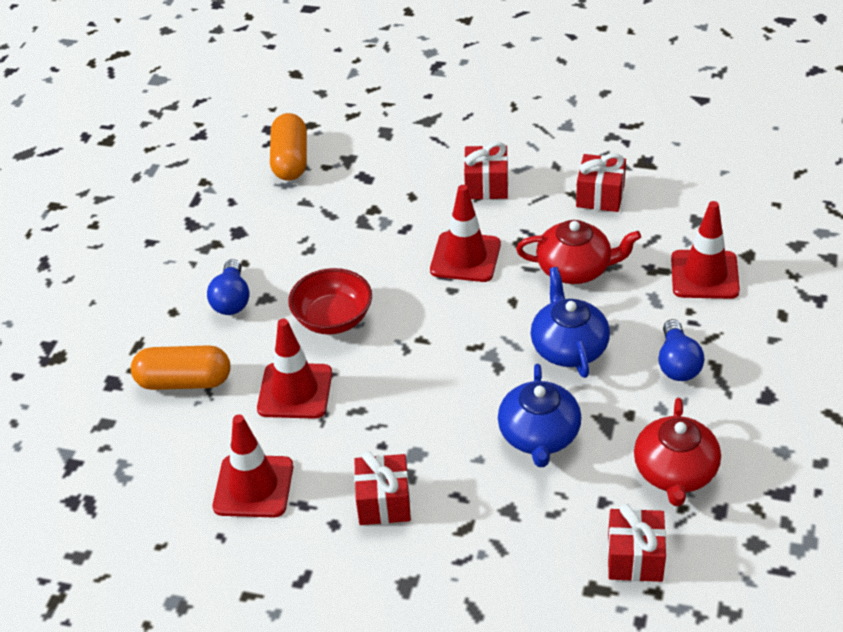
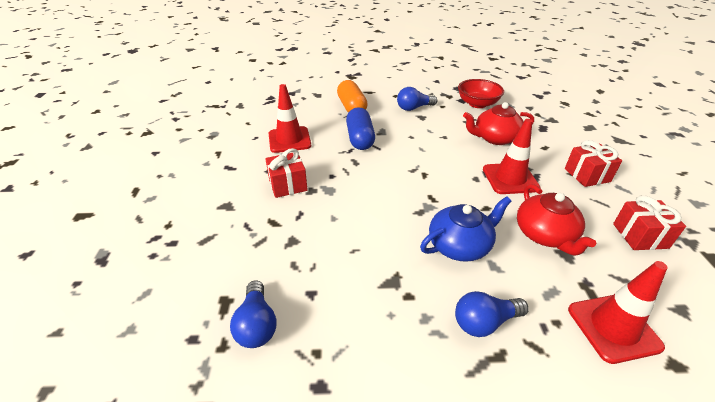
camera: 70 degrees right, 5 degrees down
red traffic cone [257,319,332,419] -> blue capsule [346,107,375,150]
orange capsule [270,113,307,181] -> none
red bowl [288,268,372,335] -> red bowl moved to [458,79,504,108]
blue teapot [498,364,581,467] -> none
red gift [608,504,666,582] -> blue light bulb [230,281,276,348]
red teapot [634,398,721,506] -> red teapot moved to [463,102,534,145]

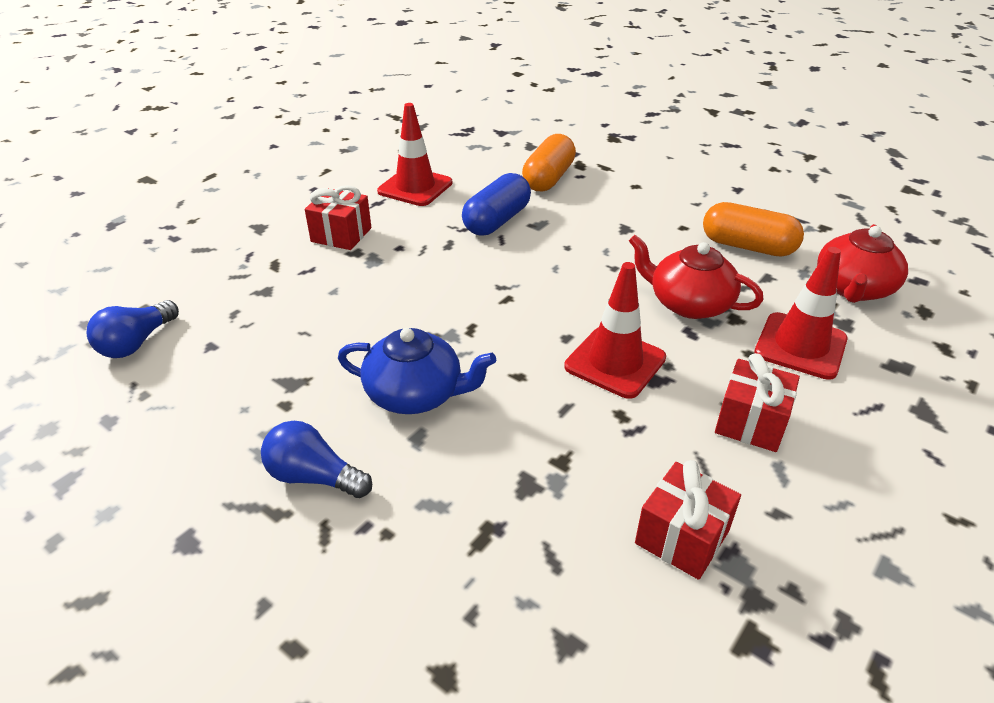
camera: 40 degrees right, 0 degrees up
blue light bulb [397,87,437,111] -> none
red bowl [458,79,504,108] -> orange capsule [703,202,804,257]
red teapot [517,184,596,256] -> red teapot moved to [817,224,908,303]
red traffic cone [568,261,668,364] -> red traffic cone moved to [754,247,848,380]

